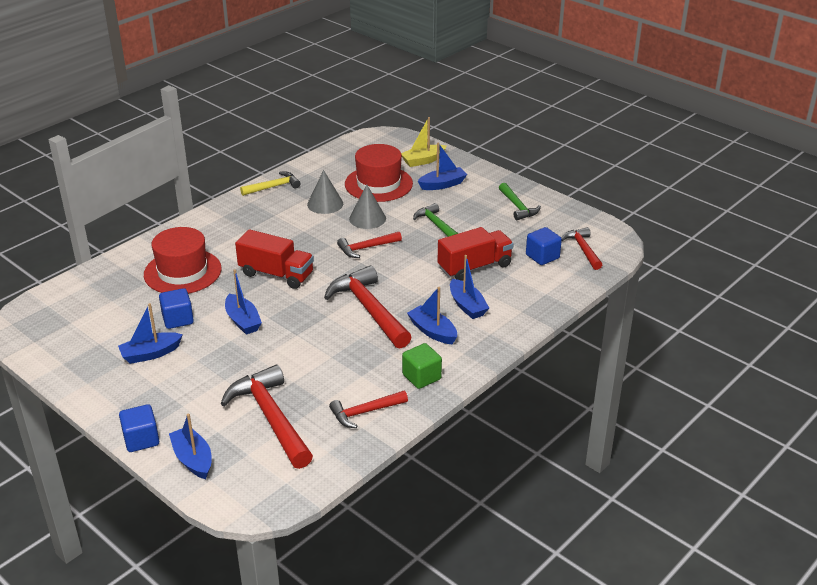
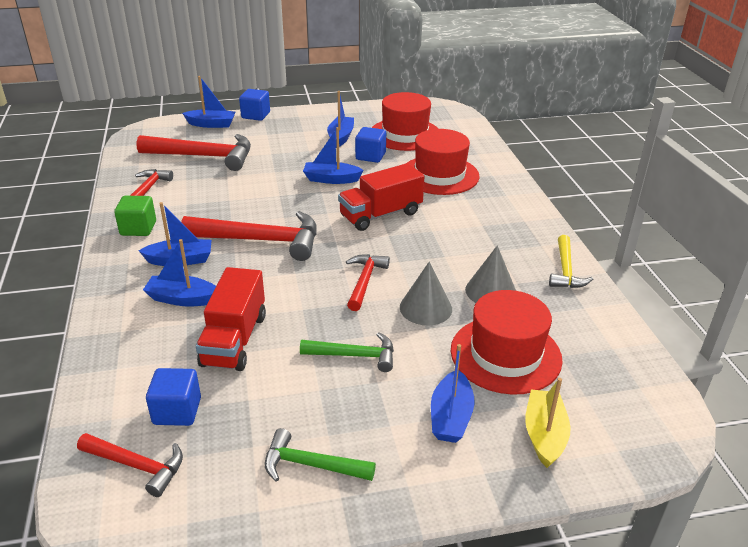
camera: 125 degrees right, 0 degrees up
none -> red hat [372,92,438,151]

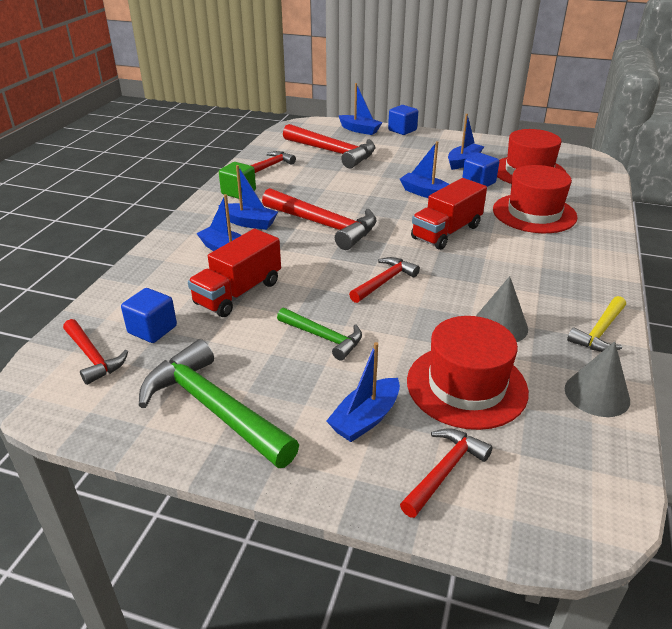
camera: 30 degrees right, 0 degrees up
green hammer [265,428,376,481] -> green hammer [139,339,299,468], size x1.76
red truck [338,163,425,231] -> red truck turned 45 degrees counterclockwise [411,178,487,250]
grey cone [400,262,452,325] -> grey cone moved to [565,341,630,417]
yellow boat [525,378,571,468] -> red hammer [400,428,493,518]

